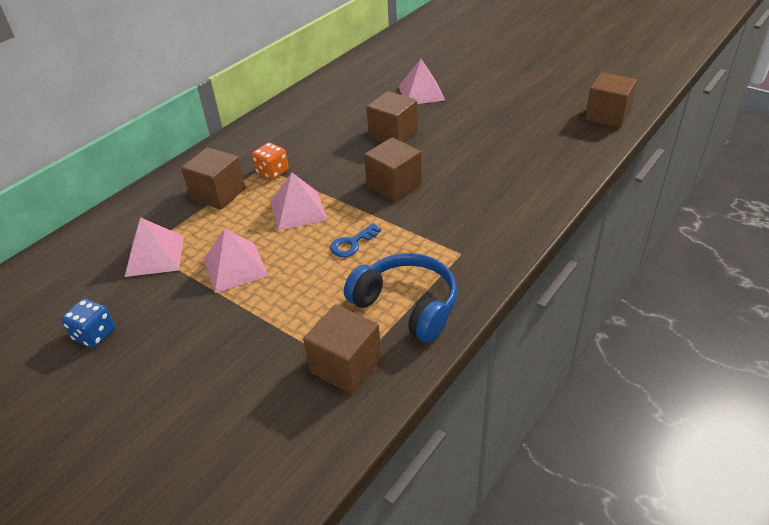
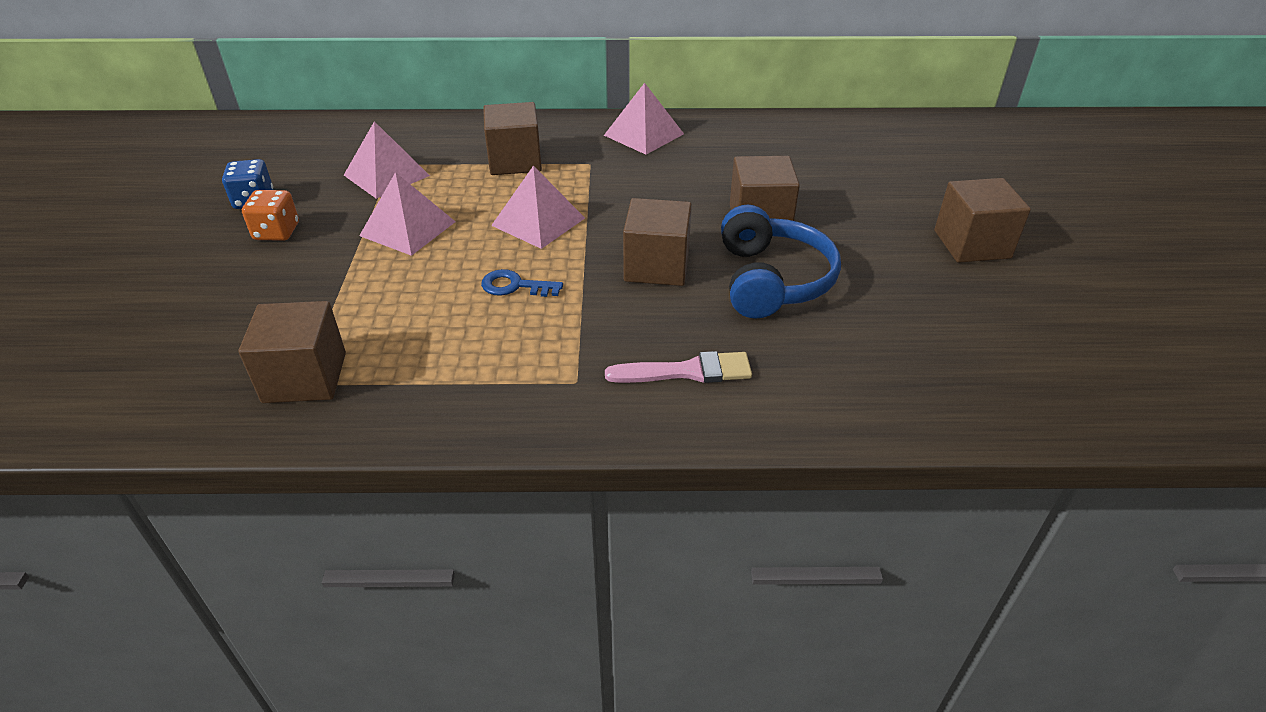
camera: 50 degrees right, 0 degrees up
orange dice [252,143,289,180] -> orange dice moved to [242,190,299,241]
blue headphones [344,253,457,343] -> blue headphones moved to [721,205,841,318]
pink pyramid [399,59,445,104] -> pink pyramid moved to [604,83,684,155]
brown cube [585,72,637,128] -> brown cube moved to [934,178,1031,263]
none -> pink brush [605,351,752,383]

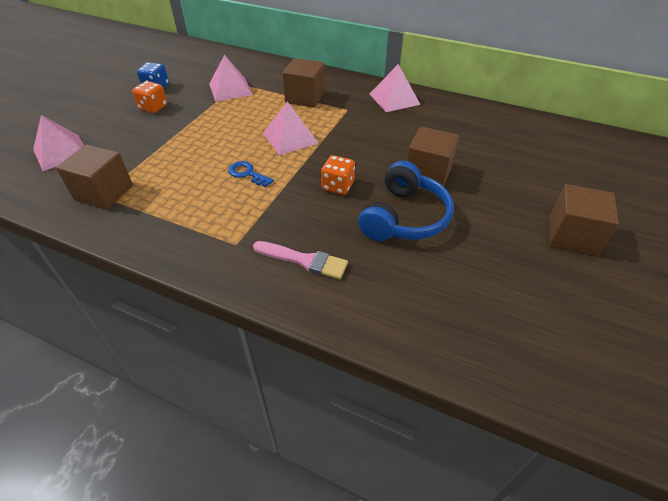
camera: 25 degrees right, 5 degrees up
pink pyramid [359,172,456,256] -> pink pyramid moved to [33,115,84,171]
brown cube [623,198,692,286] -> orange dice [321,155,355,195]

